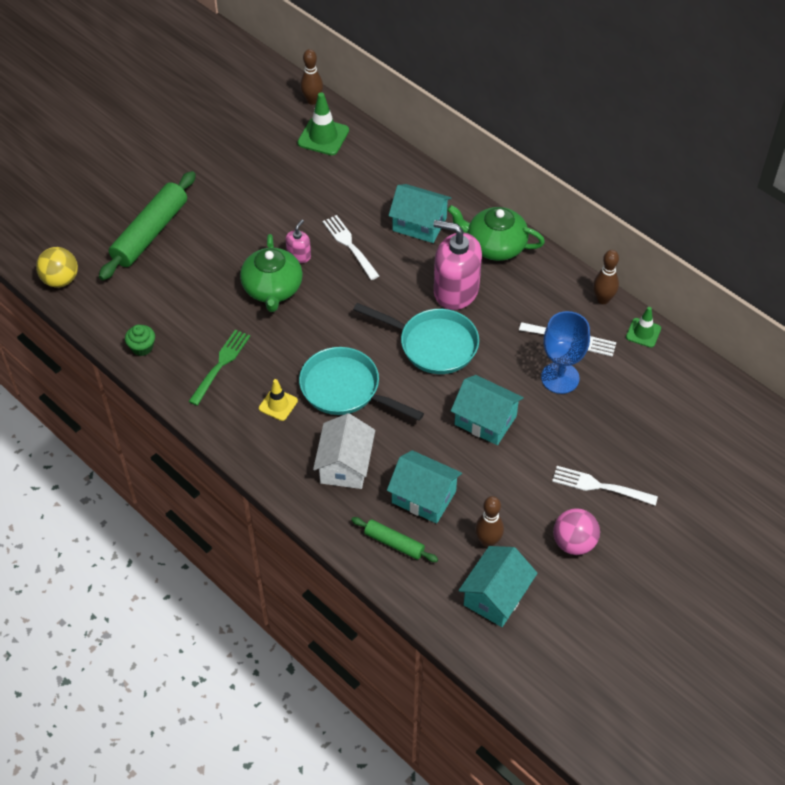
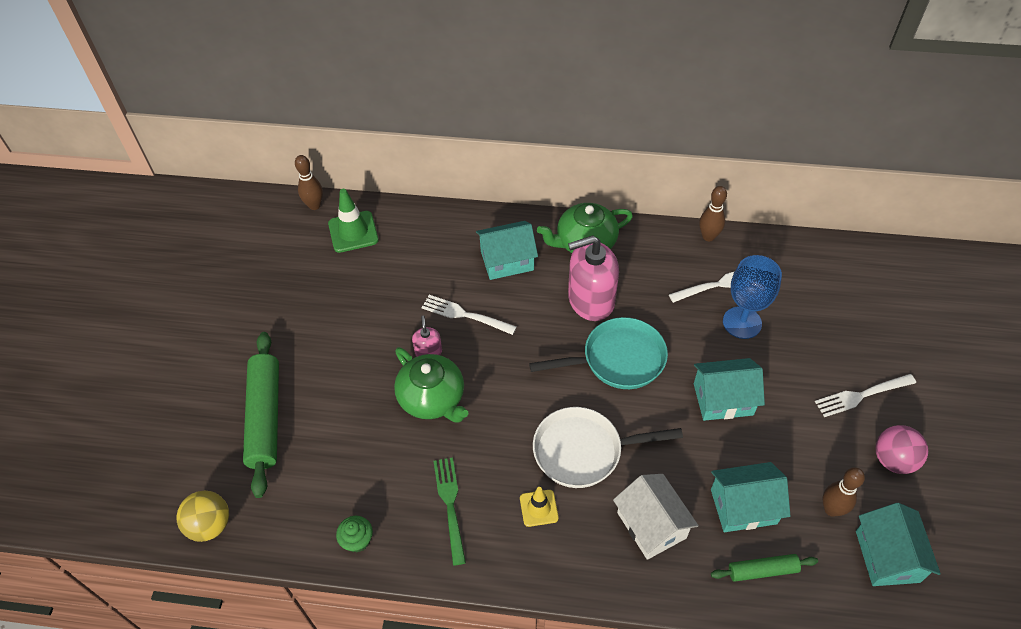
camera: 35 degrees left, 0 degrees up
turquoise pan [299,347,424,421] -> white pan [533,407,683,488]
green traffic cone [626,307,661,348] -> none

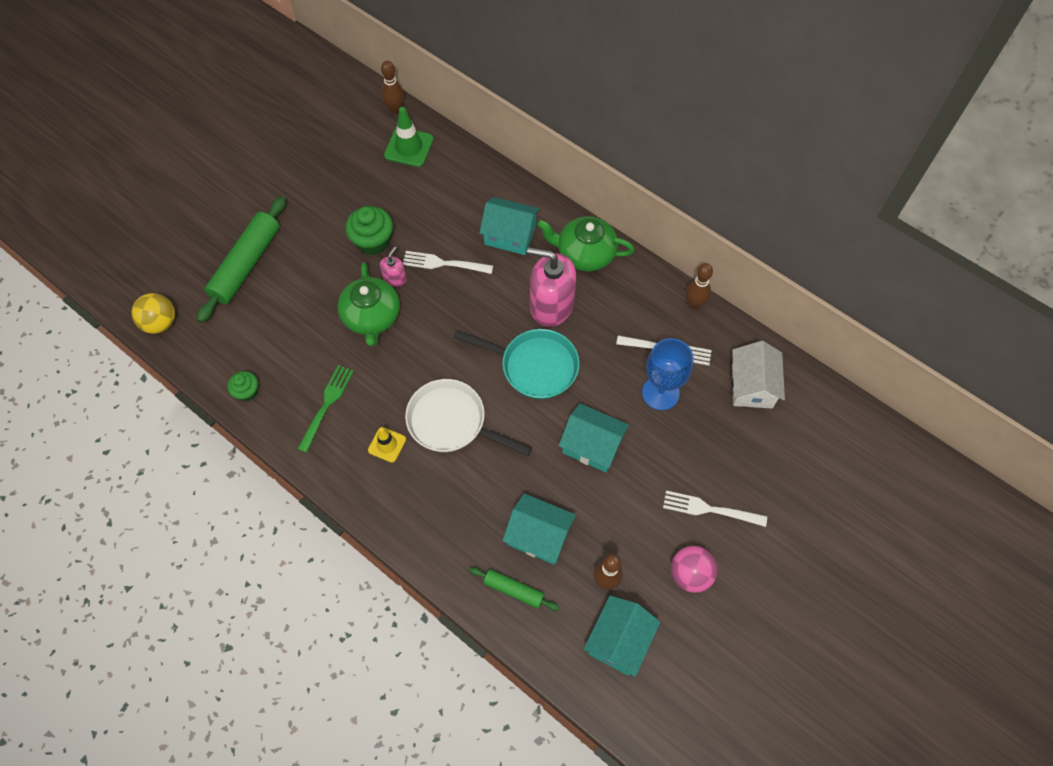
camera: 30 degrees right, 10 degrees up
white fork [422,295,517,335] -> white fork turned 45 degrees counterclockwise [403,251,493,274]
white house [613,474,699,560] -> white house moved to [731,341,785,408]
none -> green cupcake [345,206,393,255]

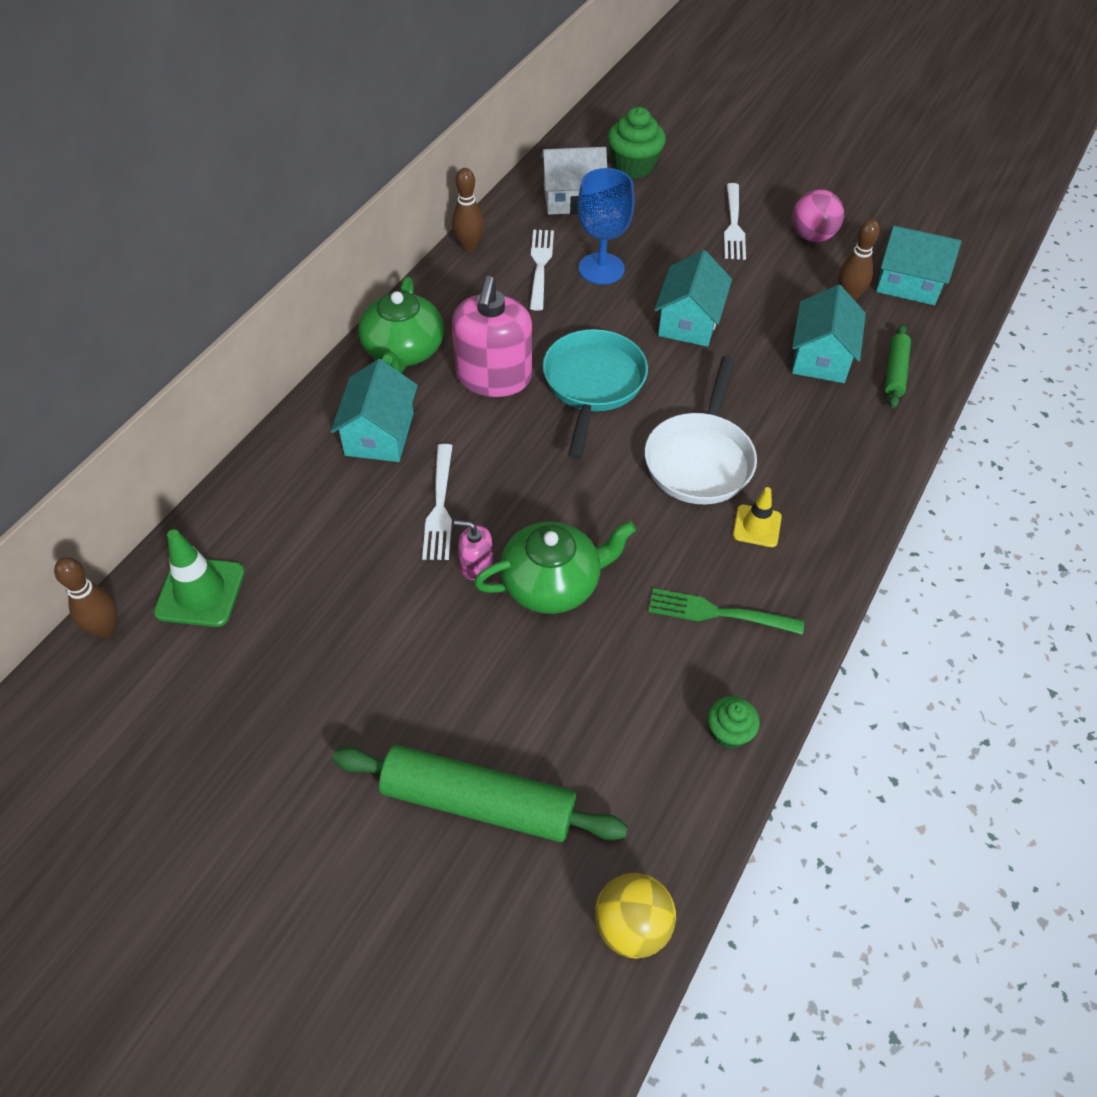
camera: 100 degrees left, 10 degrees down
green cupcake [345,206,393,255] -> green cupcake moved to [607,107,666,179]

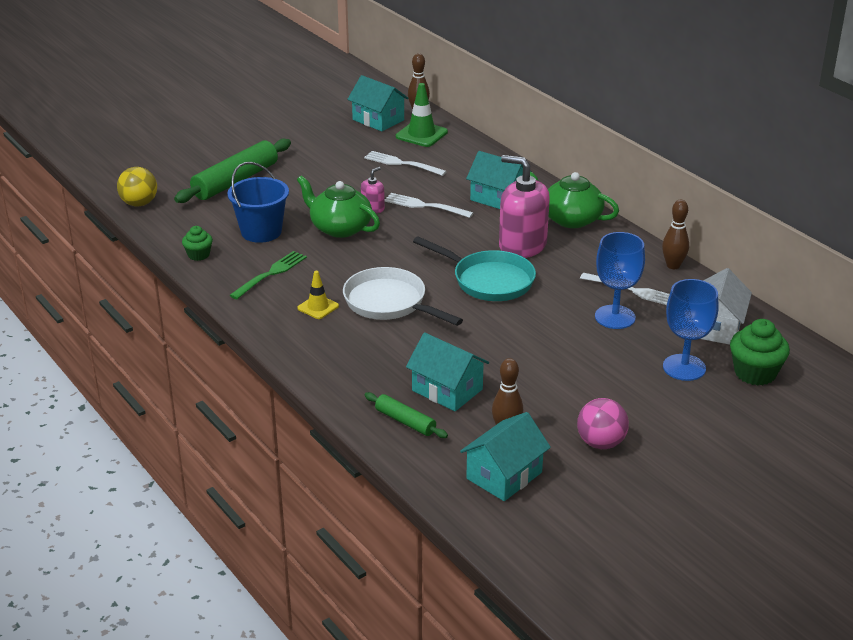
camera: 115 degrees right, 20 degrees down
green teapot [474,521,636,614] -> green teapot turned 120 degrees clockwise [297,176,380,238]
turquoise house [654,250,732,347] -> turquoise house moved to [347,75,409,131]
white fork [724,183,746,260] -> white fork moved to [364,151,447,176]
none -> blue bucket [227,162,289,243]
none -> blue goblet [663,279,719,381]

